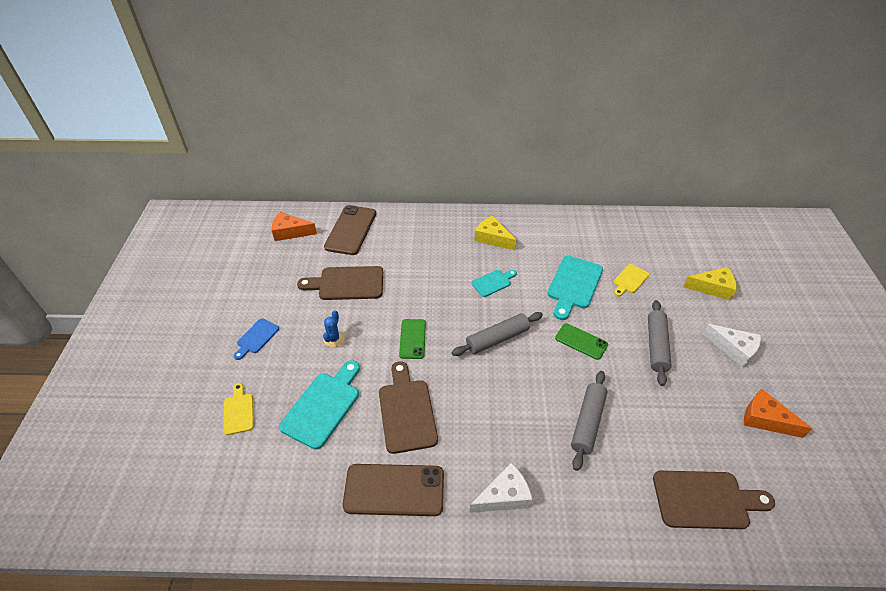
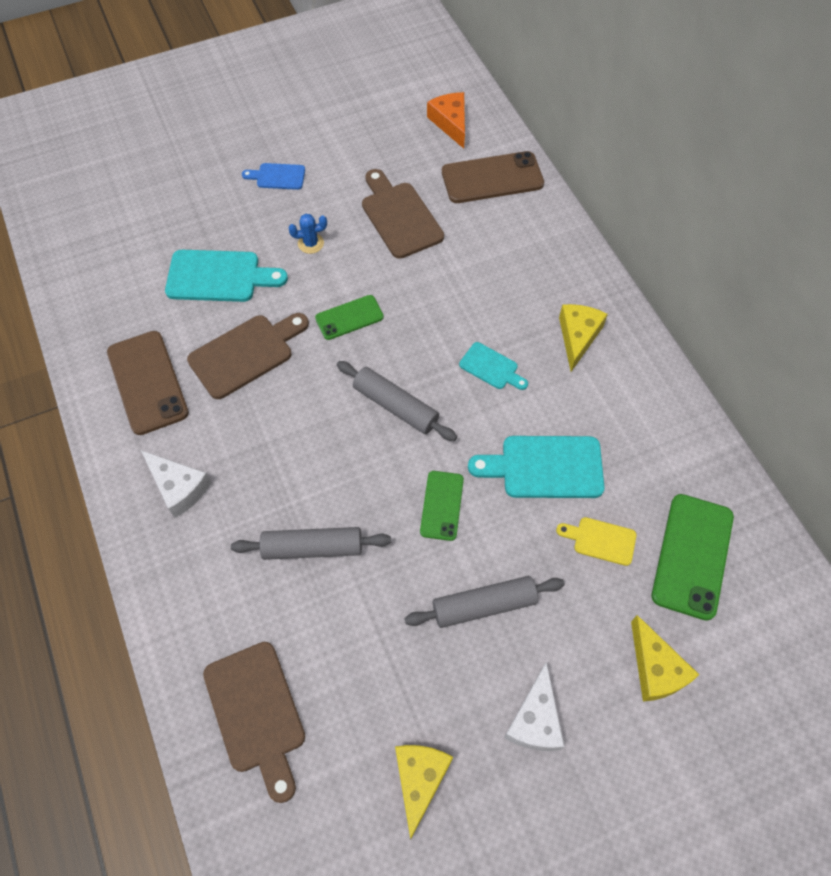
camera: 65 degrees right, 15 degrees up
yellow cutting board [223,383,254,435] -> none
orange cheese [744,389,812,438] -> yellow cheese [395,745,453,840]
none -> green phone [652,494,734,620]

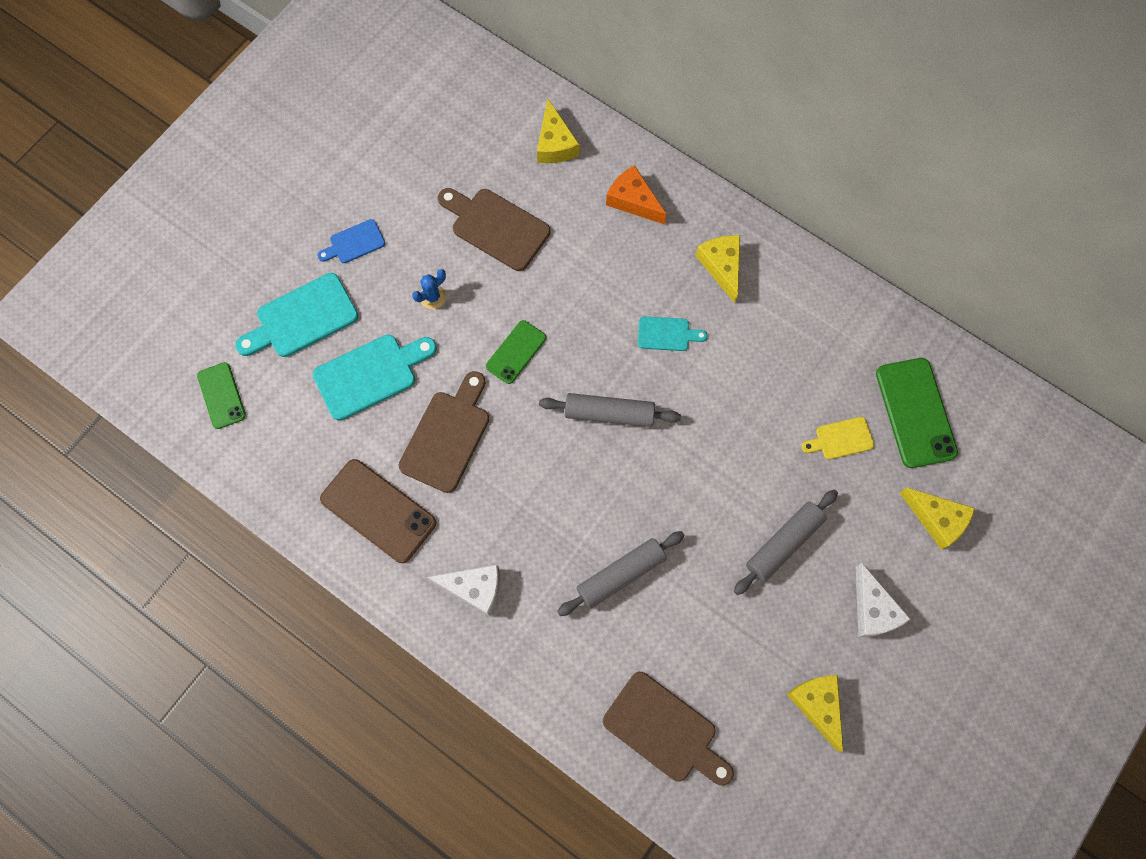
camera: 30 degrees left, 10 degrees up
green phone [420,471,464,541] -> green phone moved to [197,362,246,429]
orange cheese [427,92,465,149] -> orange cheese moved to [606,165,667,225]
brown phone [442,151,544,203] -> yellow cheese [537,99,579,163]
turquoise cutting board [468,436,604,498] -> turquoise cutting board moved to [235,273,358,357]

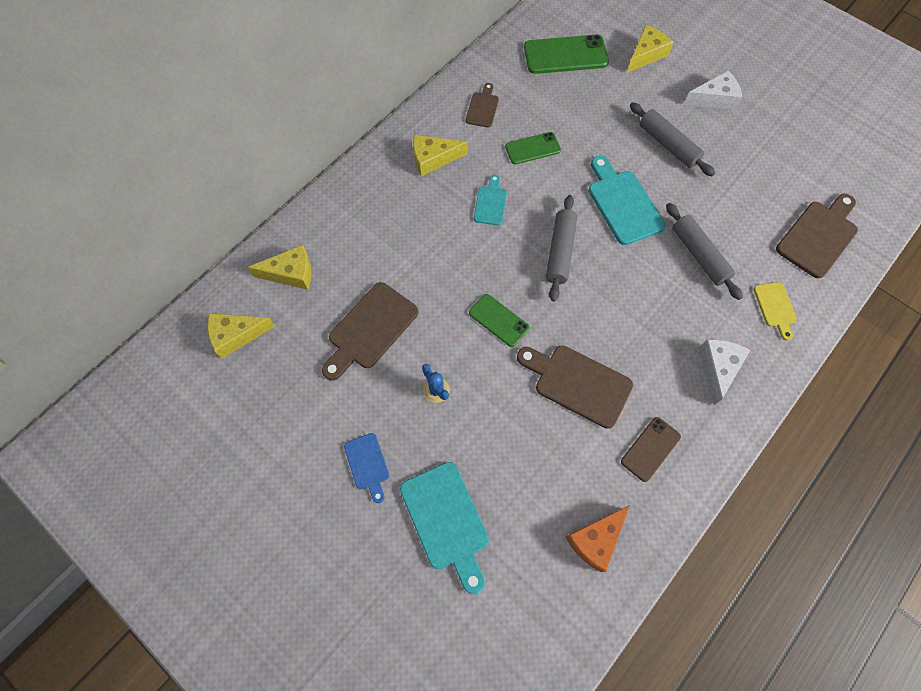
camera: 85 degrees left, 5 degrees down
green phone [197,362,246,429] -> green phone moved to [505,132,561,164]
turquoise cutting board [313,335,437,420] -> turquoise cutting board moved to [589,156,665,245]
brown phone [320,459,436,563] -> brown phone [621,417,681,482], size x0.60
orange cheese [606,165,667,225] -> orange cheese moved to [565,505,630,572]
yellow cheese [787,675,843,751] -> yellow cheese moved to [208,313,275,358]
yellow cutting board [801,417,874,460] -> yellow cutting board moved to [754,282,797,341]
none -> brown cutting board [466,83,499,128]

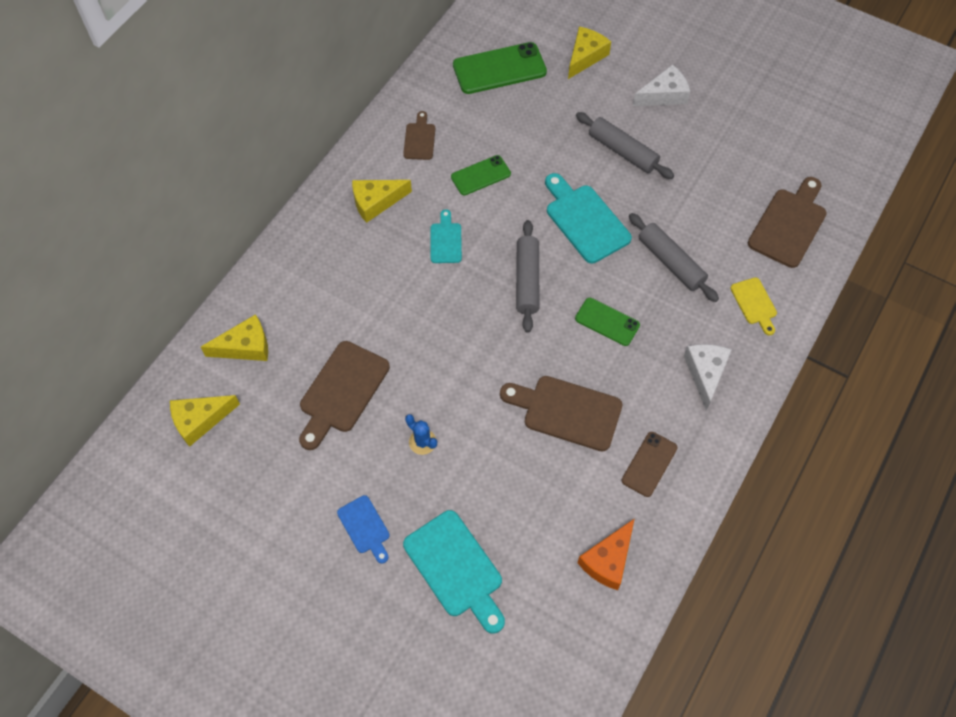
camera: 10 degrees left, 5 degrees down
green phone [469,294,529,347] -> green phone moved to [575,298,640,346]

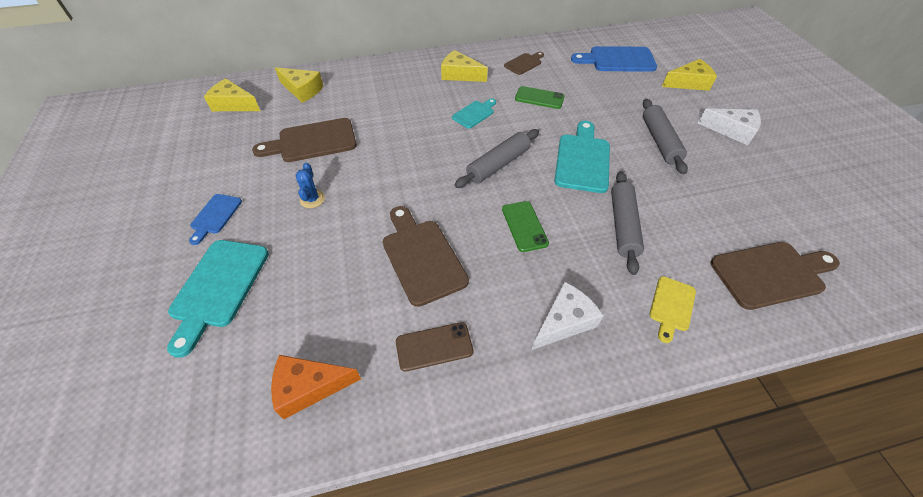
camera: 45 degrees right, 10 degrees down
green phone [453,42,547,94] -> blue cutting board [571,46,657,72]

